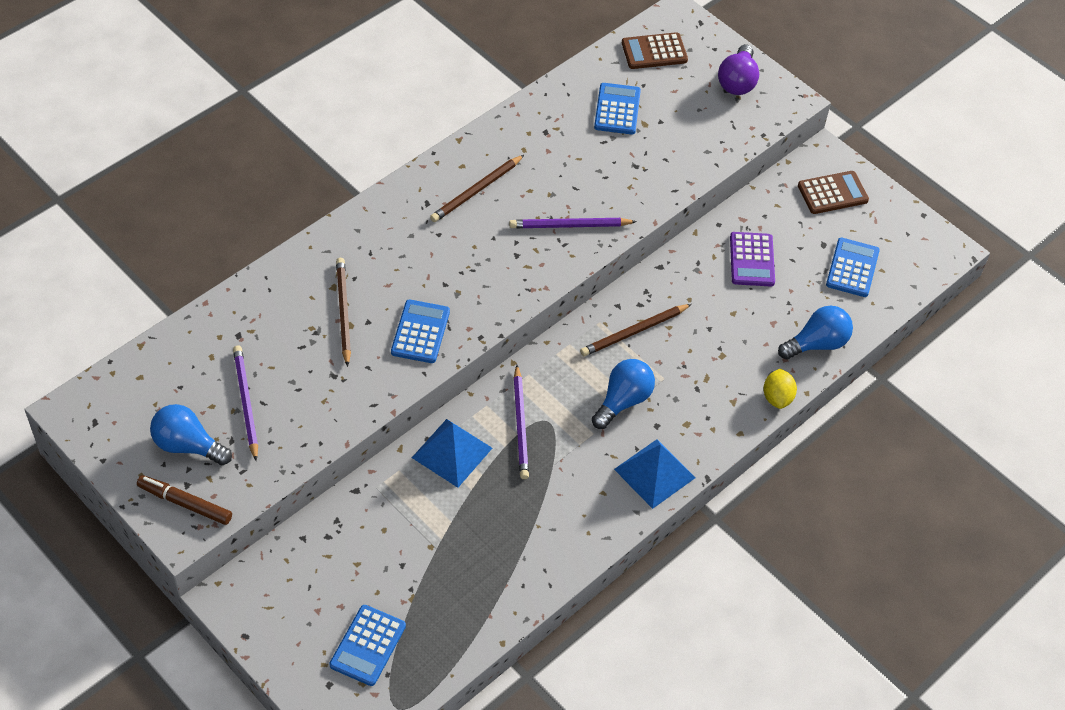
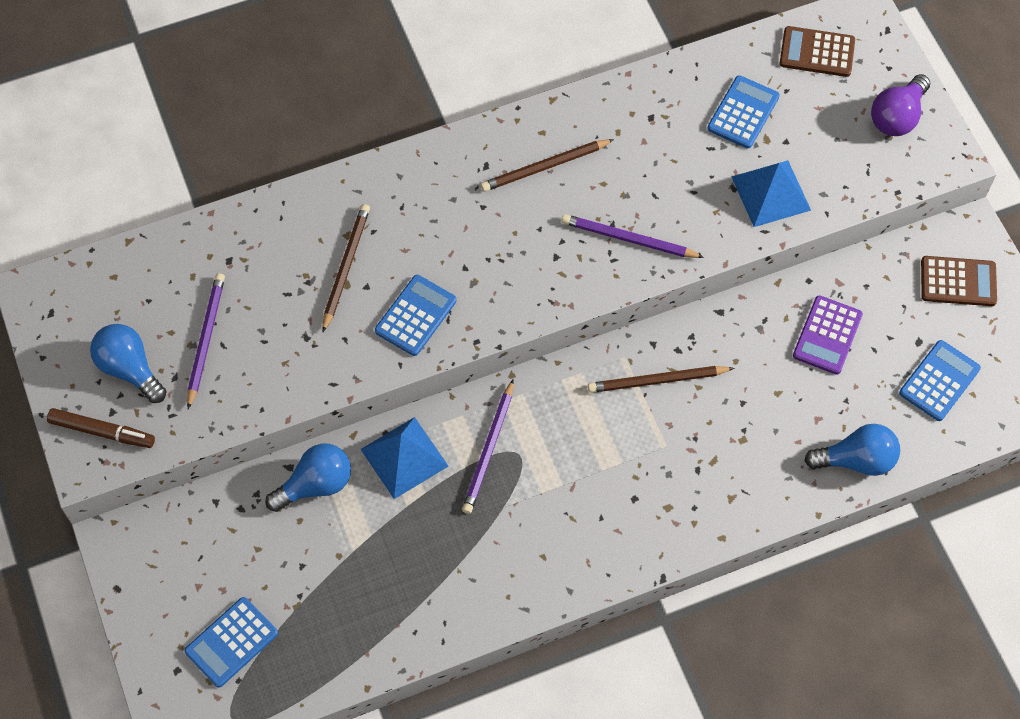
camera: 25 degrees right, 10 degrees up
brown marker [137,475,232,525] -> brown marker turned 150 degrees clockwise [47,408,155,448]
blue light bulb [592,359,655,429] -> blue light bulb moved to [265,444,351,512]
blue pyramid [614,439,695,509] -> blue pyramid moved to [732,160,811,227]
yellow lemon [763,369,797,409] -> none

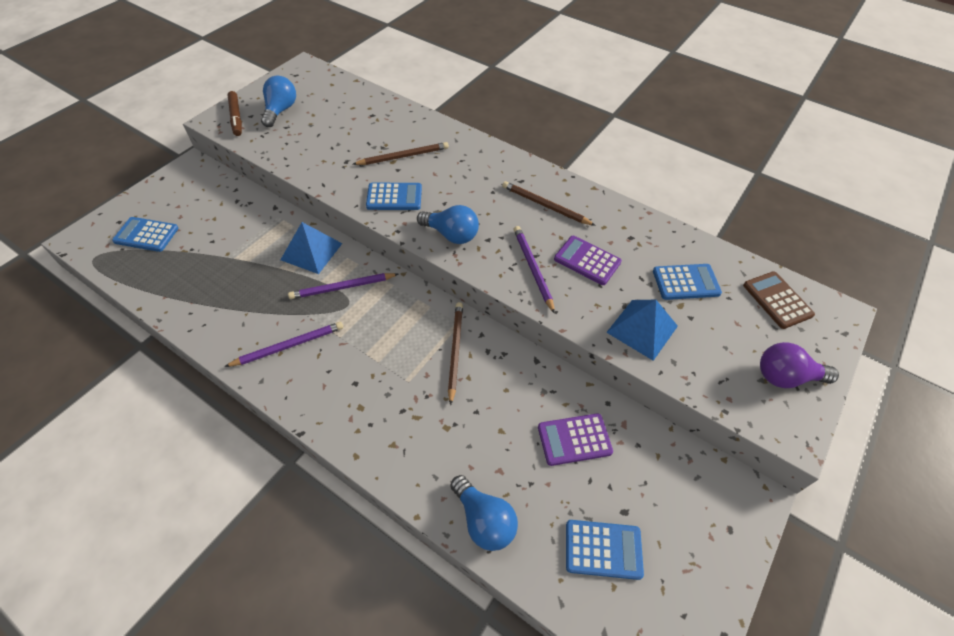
camera: 55 degrees right, 10 degrees down
purple pencil [187,273,225,409] -> purple pencil moved to [224,322,343,367]
blue light bulb [265,444,351,512] -> blue light bulb moved to [417,205,479,244]
brown pencil [588,366,734,393] -> brown pencil turned 45 degrees clockwise [448,302,463,406]
brown calculator [921,256,997,306] -> none
none -> purple calculator [554,236,622,285]

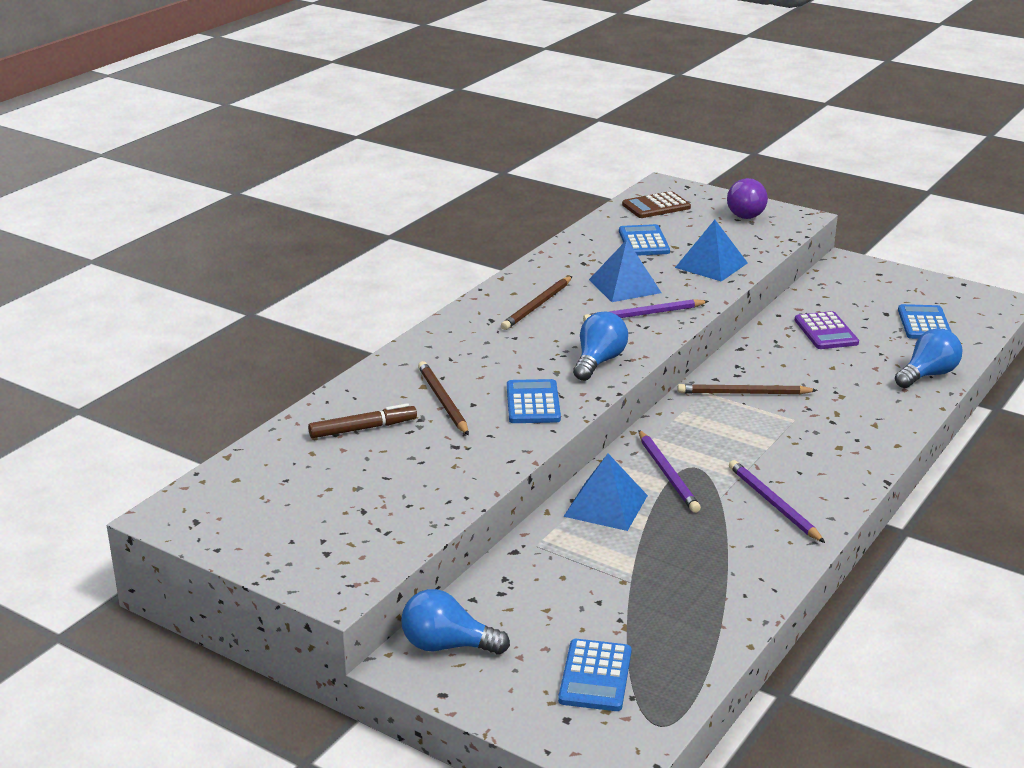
camera: 90 degrees left, 25 degrees down
brown marker [227,91,242,136] -> brown marker moved to [308,403,417,438]
blue light bulb [261,76,296,127] -> blue light bulb moved to [401,589,510,655]
purple calculator [554,236,622,285] -> blue pyramid [589,240,662,302]

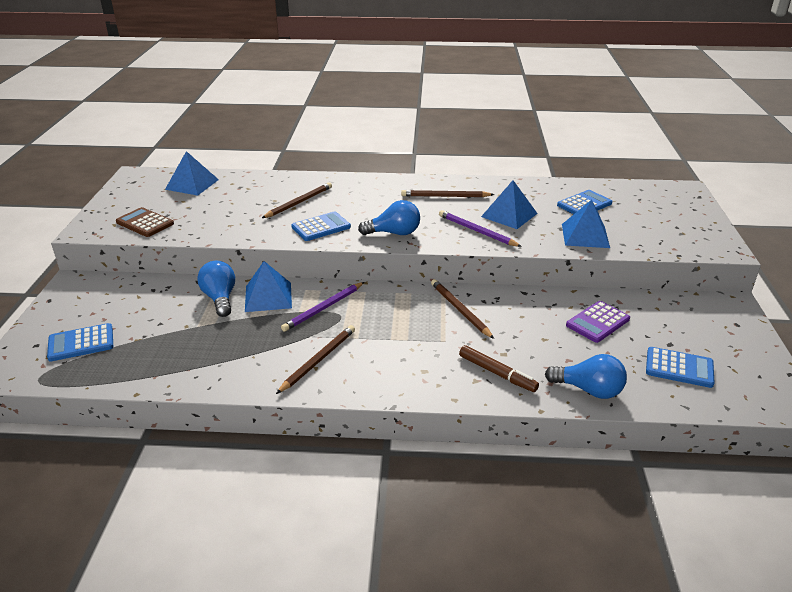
camera: 60 degrees right, 5 degrees up
brown marker [308,403,417,438] -> brown marker moved to [459,345,539,392]
blue light bulb [401,589,510,655] -> blue light bulb moved to [197,261,235,317]
brown calculator [622,191,691,218] -> brown calculator moved to [116,207,174,237]
purple light bulb [727,178,768,219] -> none
purple pencil [729,460,825,543] -> brown pencil [276,325,355,394]
blue calculator [898,304,951,339] -> blue calculator turned 45 degrees clockwise [646,347,715,388]
none -> blue pyramid [165,151,219,196]

